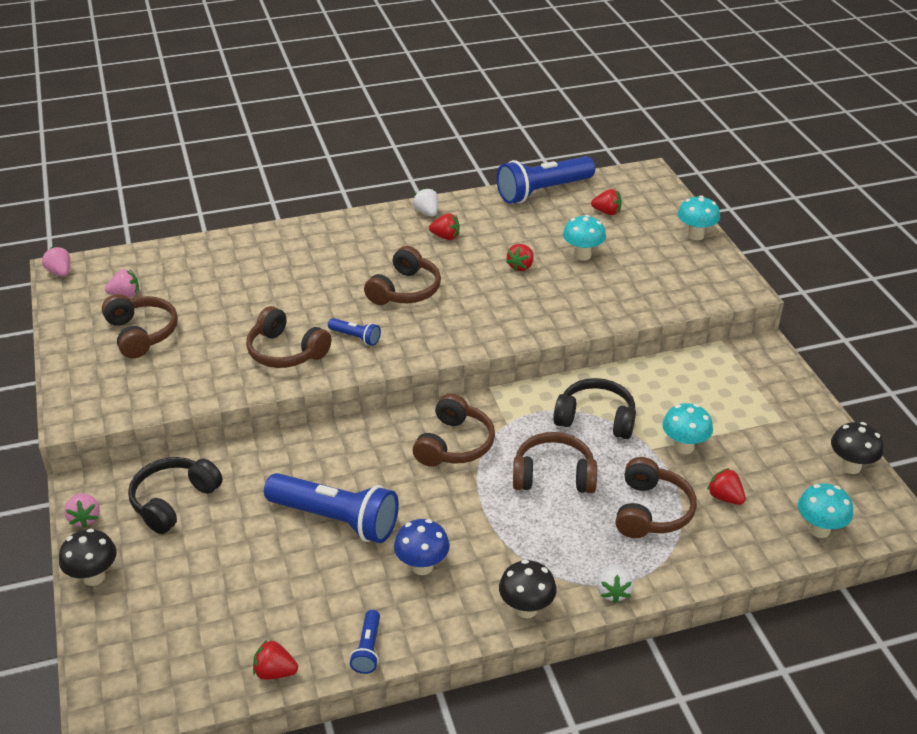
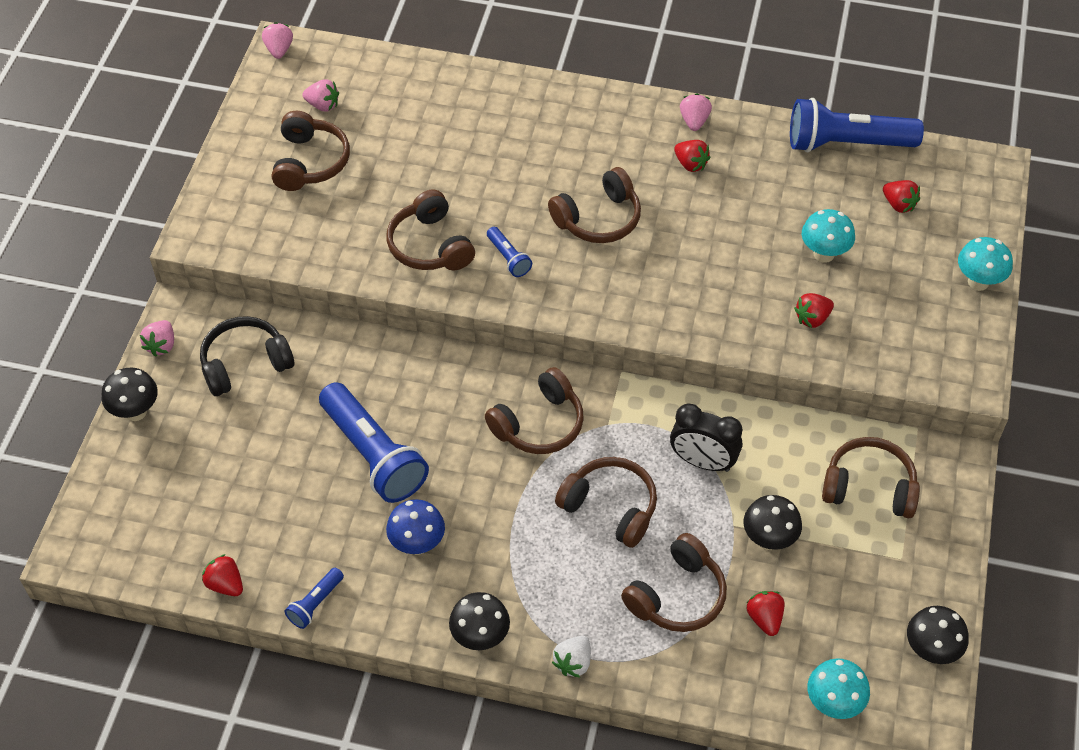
camera: 30 degrees right, 15 degrees up
white strawberry [413,188,439,216] -> pink strawberry [680,94,712,131]
red strawberry [506,244,534,272] -> red strawberry moved to [794,293,834,328]
black headphones [553,378,636,439] -> black clock [670,403,742,472]
turquoise mushroom [662,403,713,454] -> black mushroom [744,495,802,550]
none -> brown headphones [822,437,920,518]

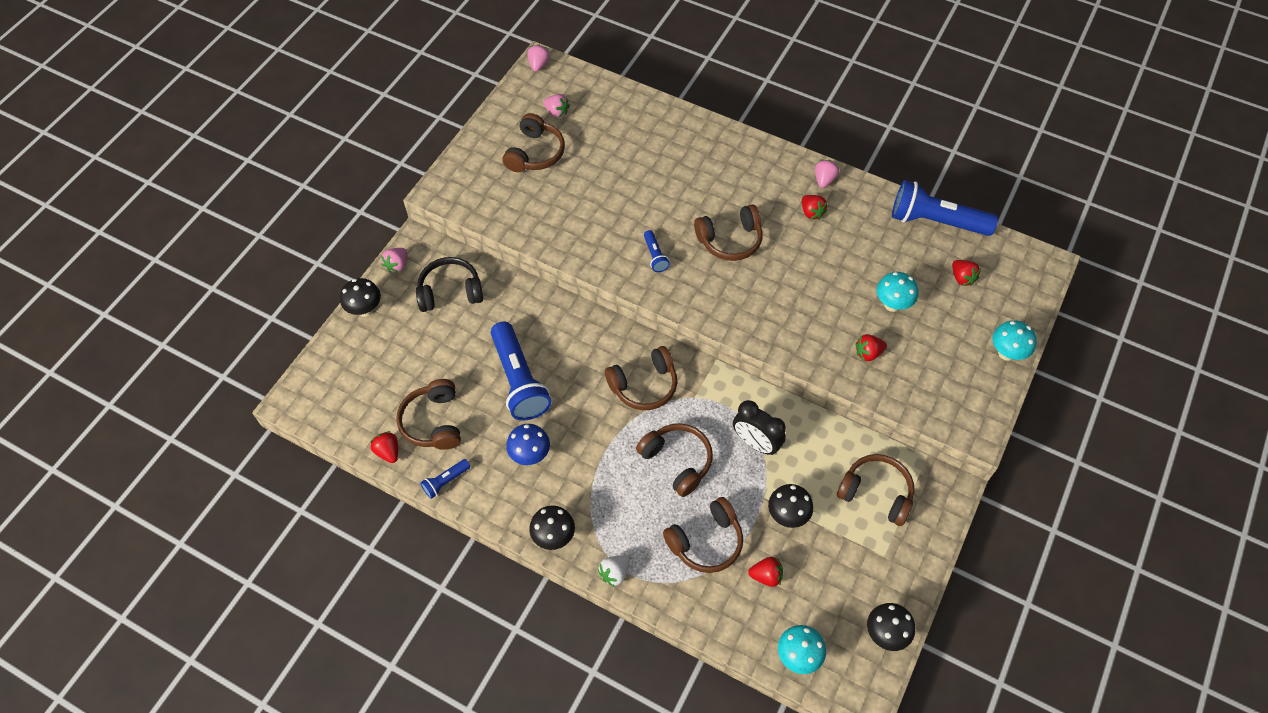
camera: 15 degrees right, 5 degrees up
brown headphones [387,189,475,270] -> brown headphones moved to [396,379,461,450]
red strawberry [747,591,785,636] -> red strawberry turned 90 degrees clockwise [748,557,783,587]

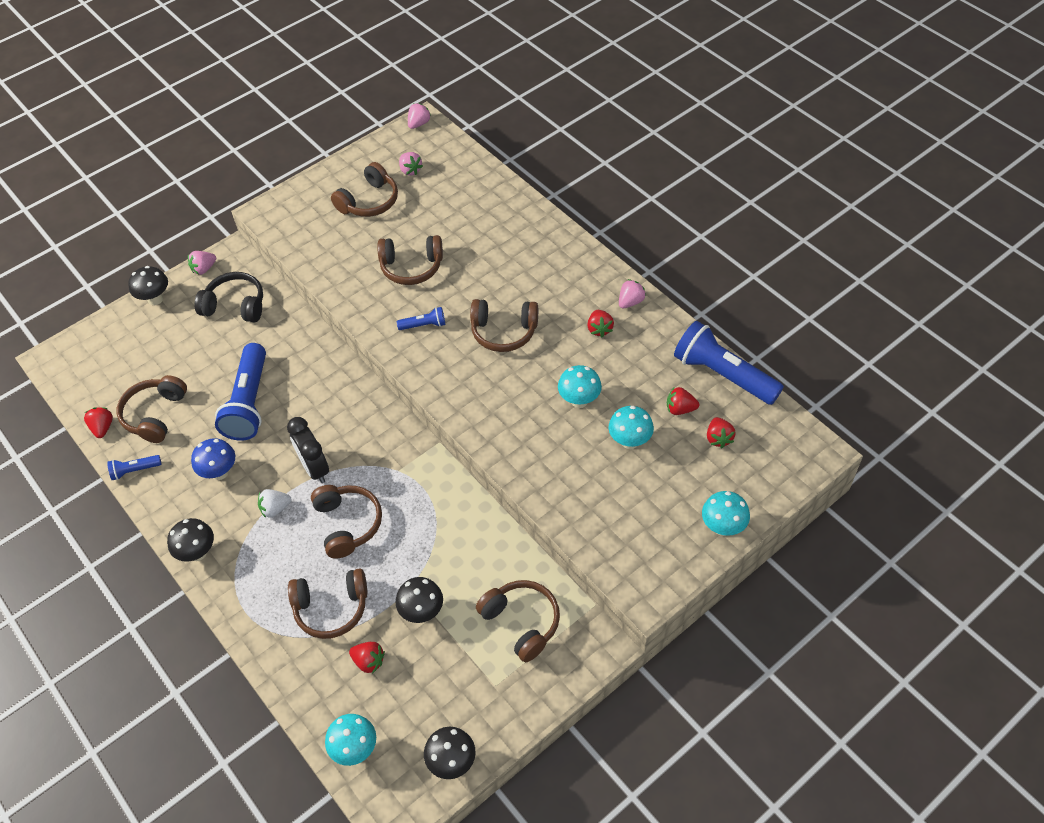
camera: 25 degrees right, 5 degrees down
white strawberry [598,556,630,587] -> white strawberry moved to [258,489,292,518]
brown headphones [605,346,677,410] -> brown headphones moved to [377,235,443,285]
blue flashlight [644,230,670,272] -> blue flashlight turned 105 degrees counterclockwise [397,307,445,330]
black clock [733,400,786,455] -> black clock moved to [287,417,329,483]
red strawberry [855,334,887,361] -> red strawberry moved to [667,387,699,415]
none -> turquoise mushroom [558,365,602,408]

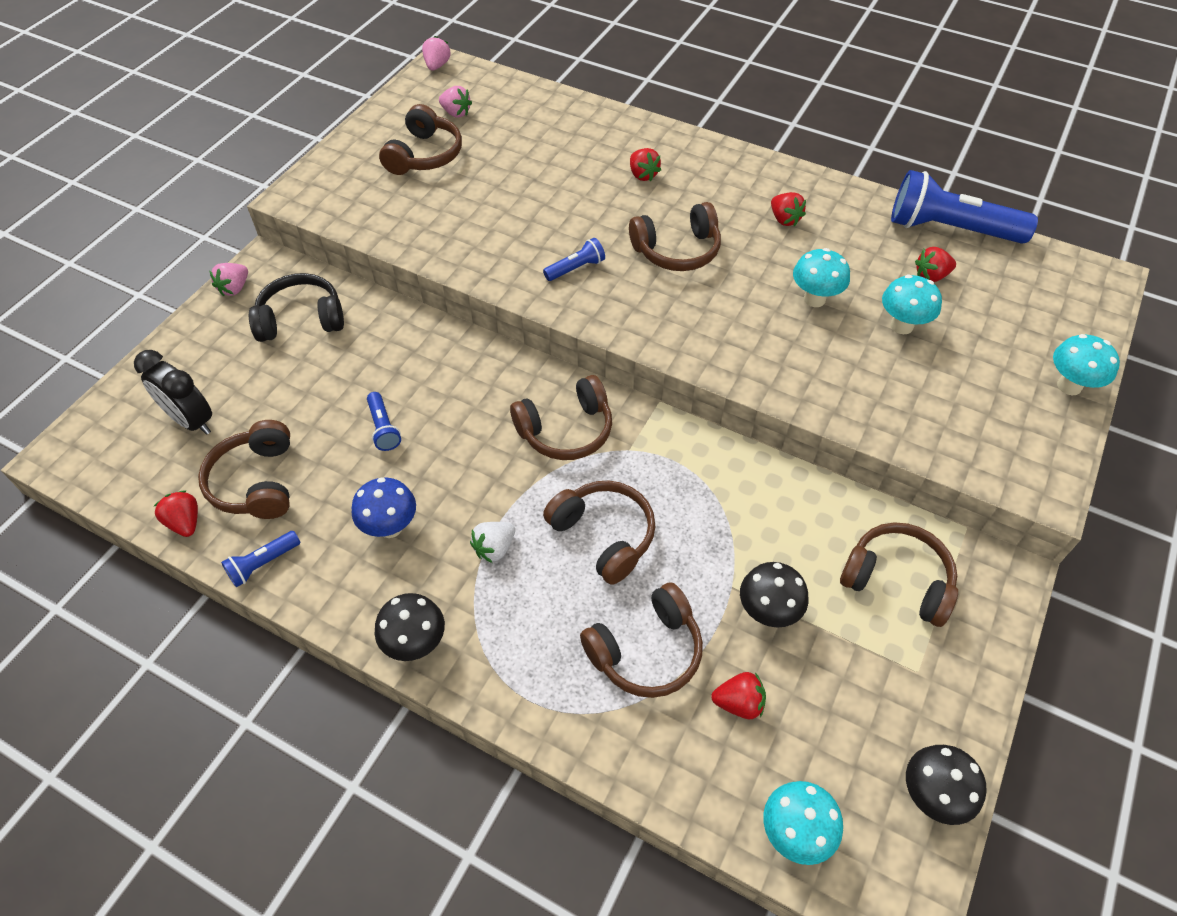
camera: 25 degrees left, 0 degrees up
black mushroom [128,266,168,305] -> none
blue flashlight [215,343,266,441] -> blue flashlight [367,392,401,451], size x0.46
black clock [287,417,329,483] -> black clock moved to [134,350,212,435]
brown headphones [377,235,443,285] -> brown headphones moved to [510,375,612,460]
pink strawberry [619,279,646,308] -> none
red strawberry [707,417,736,448] -> red strawberry moved to [630,148,661,181]

